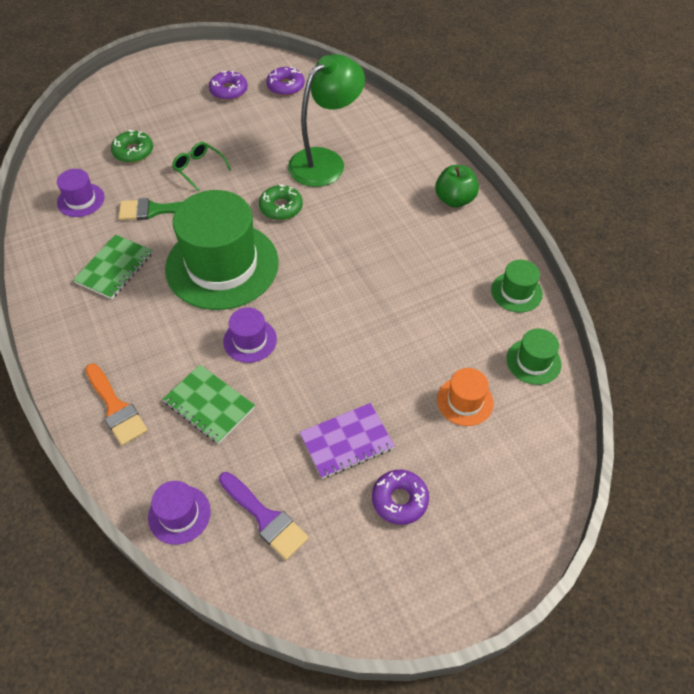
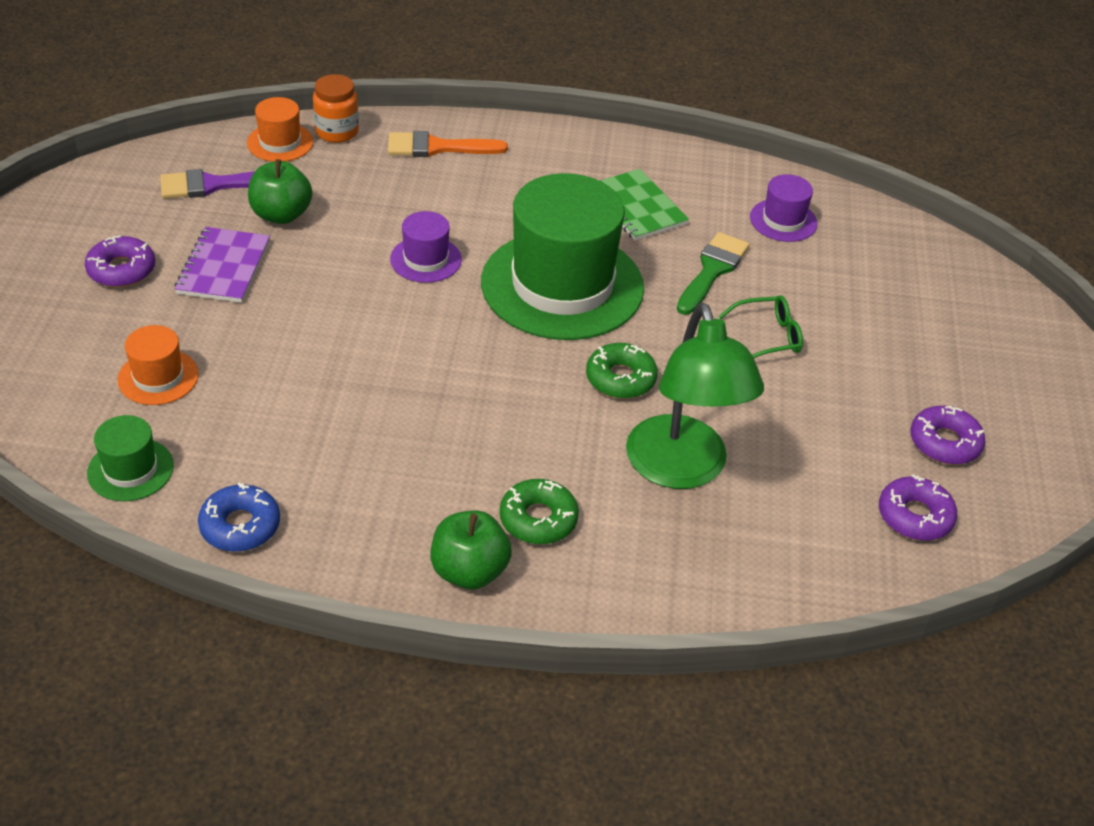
camera: 120 degrees right, 10 degrees down
green donut [111,130,153,163] -> green donut moved to [500,479,579,544]
purple hat [148,481,211,545] -> orange hat [247,97,313,162]
green notebook [163,365,255,444] -> none
green hat [491,260,543,313] -> blue donut [198,482,280,552]
none -> green apple [248,159,313,224]
none -> orange jar [313,74,359,143]

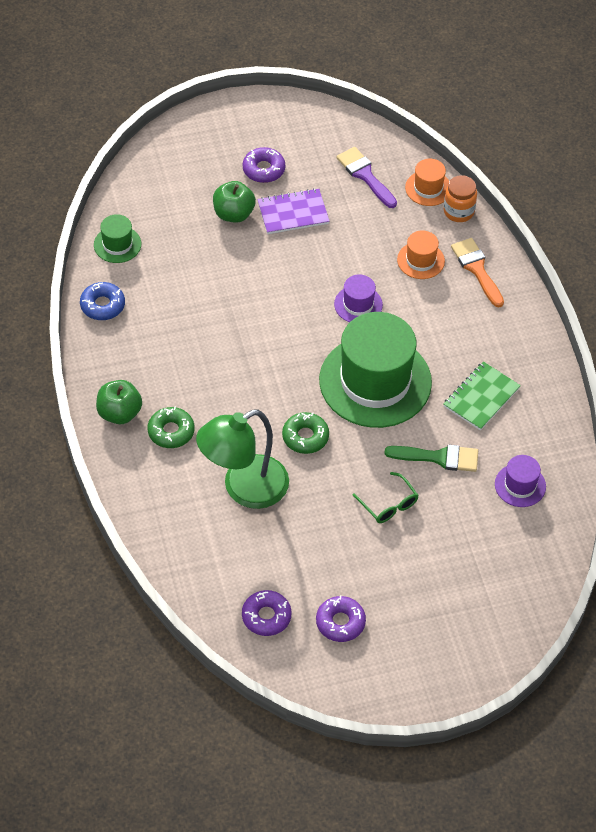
camera: 70 degrees right, 10 degrees up
orange hat [118,325,199,405] -> orange hat moved to [397,230,445,279]
green apple [248,159,313,224] -> green apple moved to [213,181,256,223]

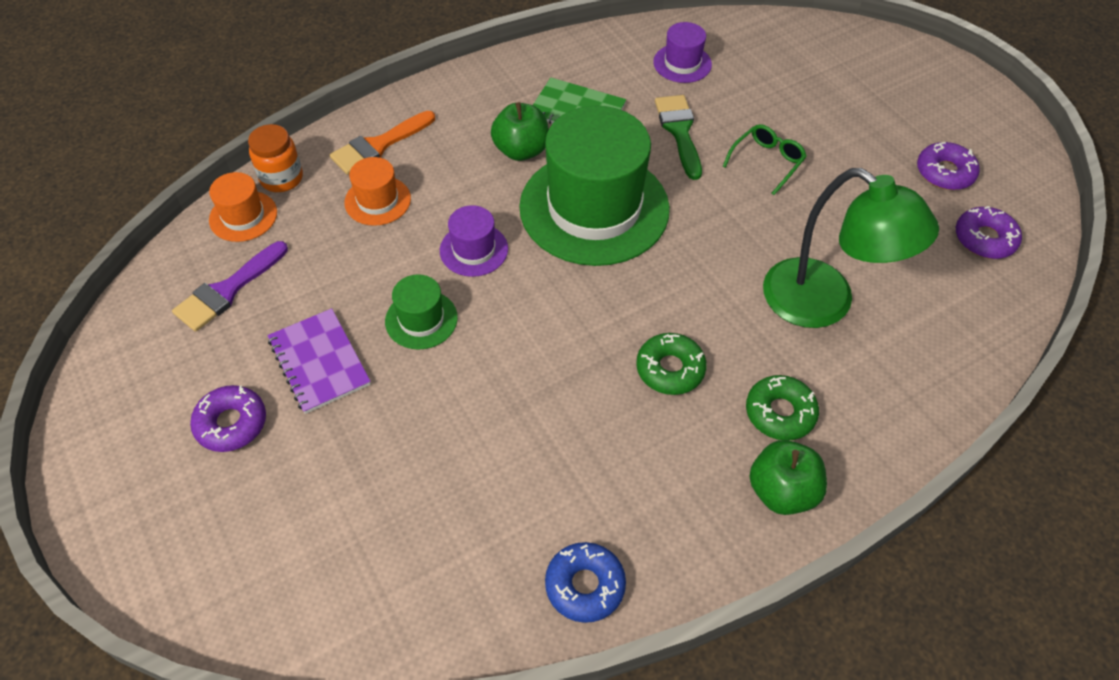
camera: 105 degrees left, 0 degrees up
green hat [94,214,141,263] -> green hat moved to [385,274,458,350]
green apple [213,181,256,223] -> green apple moved to [491,102,549,161]
green donut [282,412,329,454] -> green donut moved to [636,333,707,395]

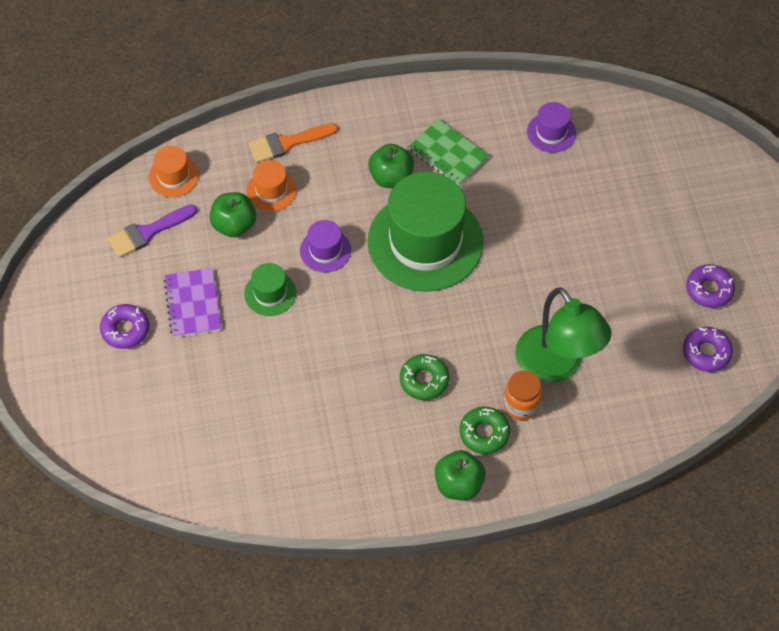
camera: 20 degrees right, 5 degrees up
orange jar [248,124,303,192] -> orange jar moved to [504,370,542,420]
blue donut [545,542,626,623] -> none
green brush [655,95,702,180] -> none
green glasses [722,124,807,195] -> none
none -> green apple [209,192,256,237]

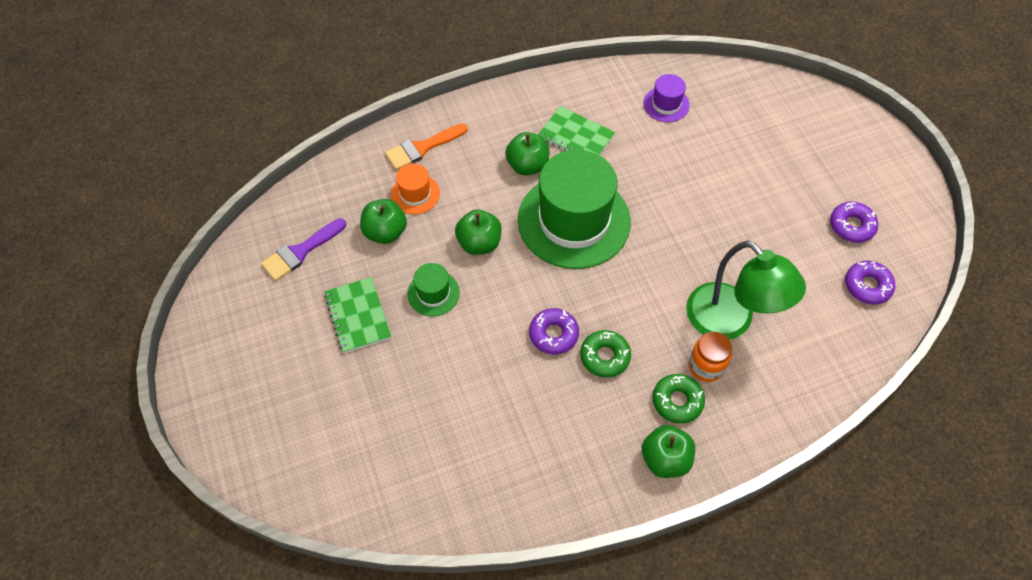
camera: 10 degrees left, 0 degrees up
purple donut [100,304,149,349] -> purple donut moved to [529,308,579,355]
orange hat [149,146,199,197] -> none
purple notebook [164,268,221,338] -> green notebook [324,277,391,353]
purple hat [300,220,351,272] -> green apple [455,210,502,255]

